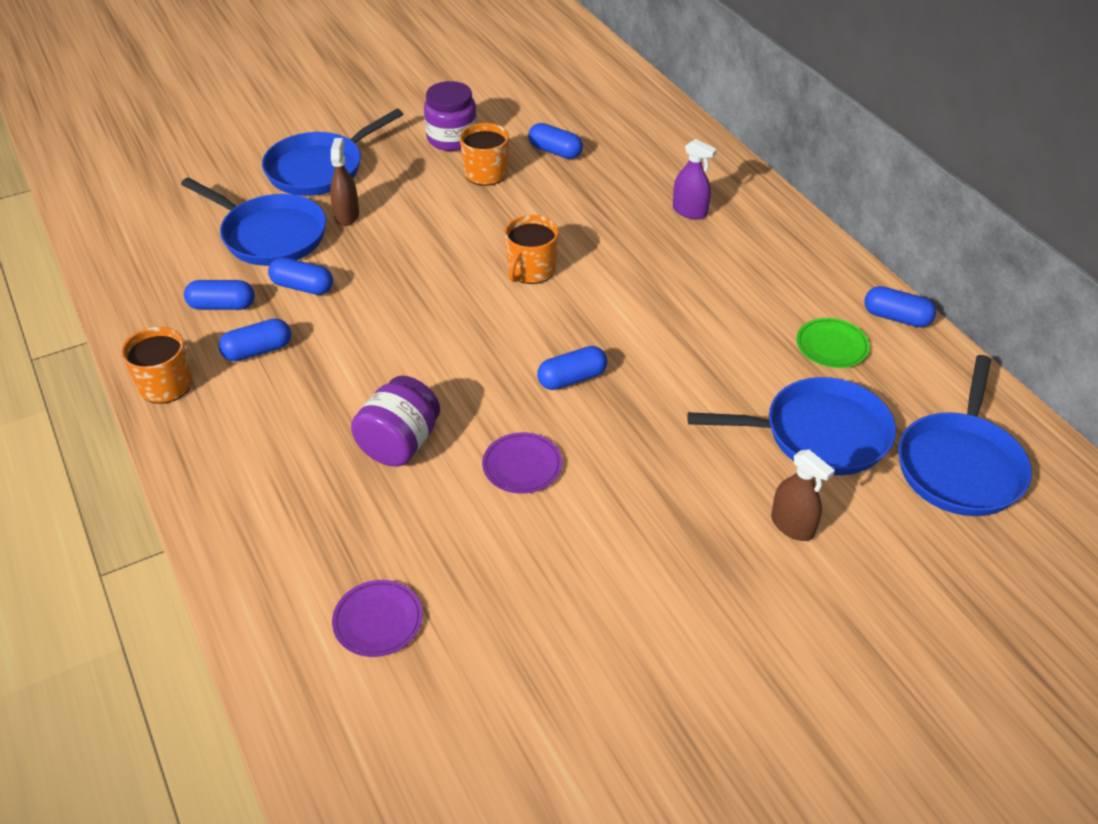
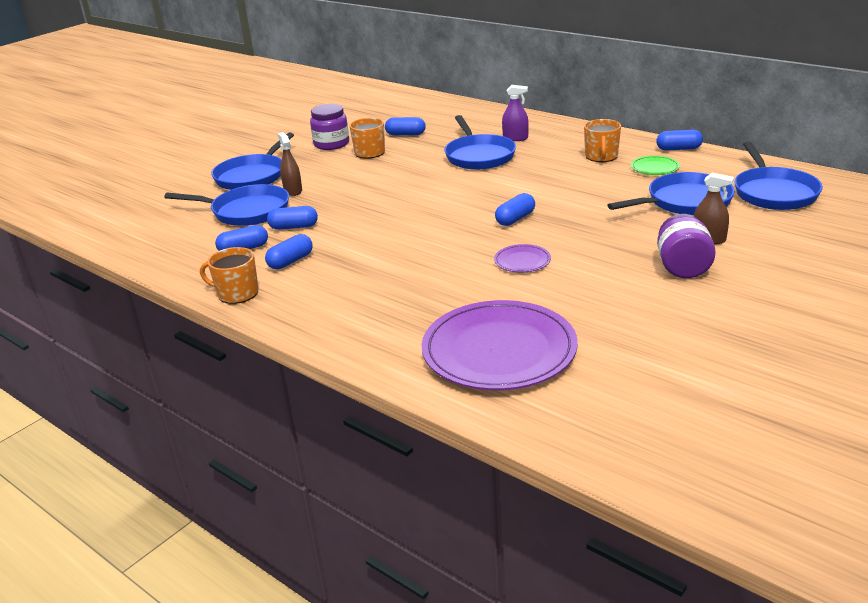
camera: 20 degrees left, 15 degrees down
purple plate [332,580,423,657] -> purple plate [421,300,578,390], size x2.33
purple jar [351,376,440,466] -> purple jar moved to [657,214,716,278]
orange mug [504,215,559,284] -> orange mug moved to [584,119,621,162]
none -> blue pan [445,115,516,170]

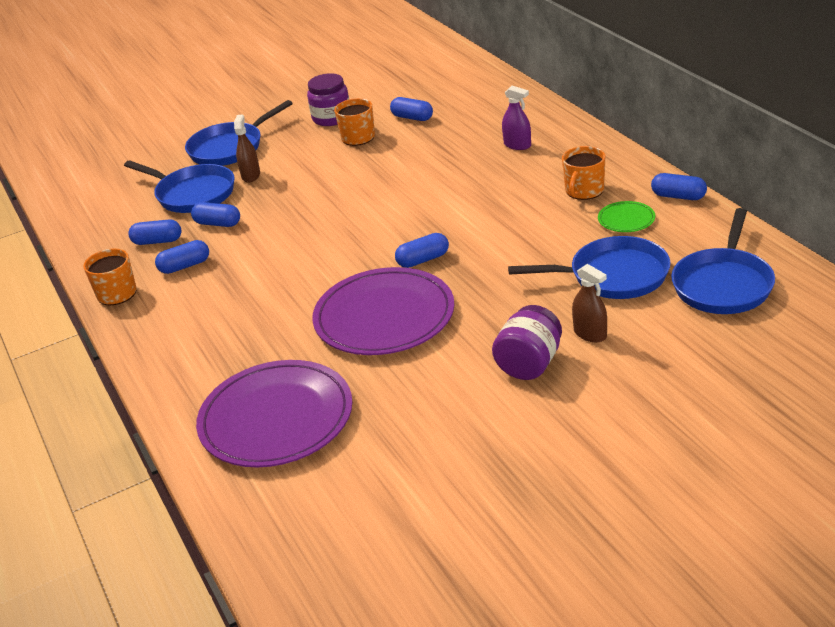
camera: 25 degrees right, 5 degrees up
blue pan [445,115,516,170] -> none
purple plate [494,244,551,272] -> purple plate [312,267,454,355], size x2.33

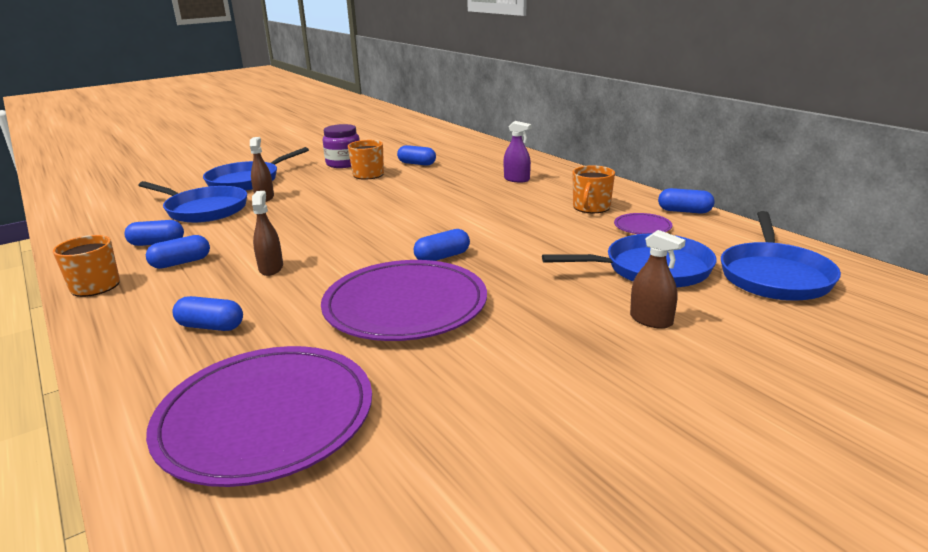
camera: 10 degrees left, 10 degrees down
blue capsule [191,202,240,227] -> blue capsule moved to [172,296,243,331]
purple jar [492,305,562,380] -> none
green plate [598,201,655,232] -> purple plate [614,213,673,234]
none -> brown spray bottle [252,191,283,276]

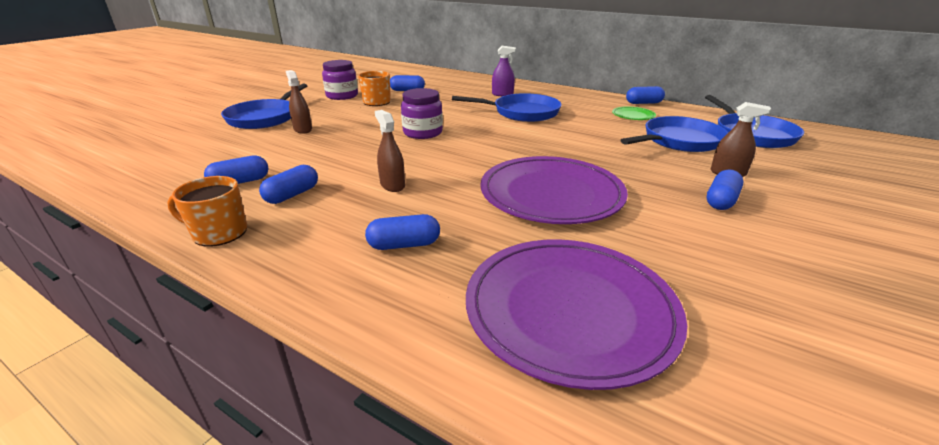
camera: 25 degrees left, 5 degrees up
blue pan [138,181,247,223] -> blue pan moved to [452,93,562,122]
blue capsule [414,229,470,261] -> blue capsule moved to [707,169,743,210]
orange mug [572,165,615,213] -> none
purple plate [614,213,673,234] -> green plate [612,106,656,120]
none -> purple jar [401,88,443,139]

